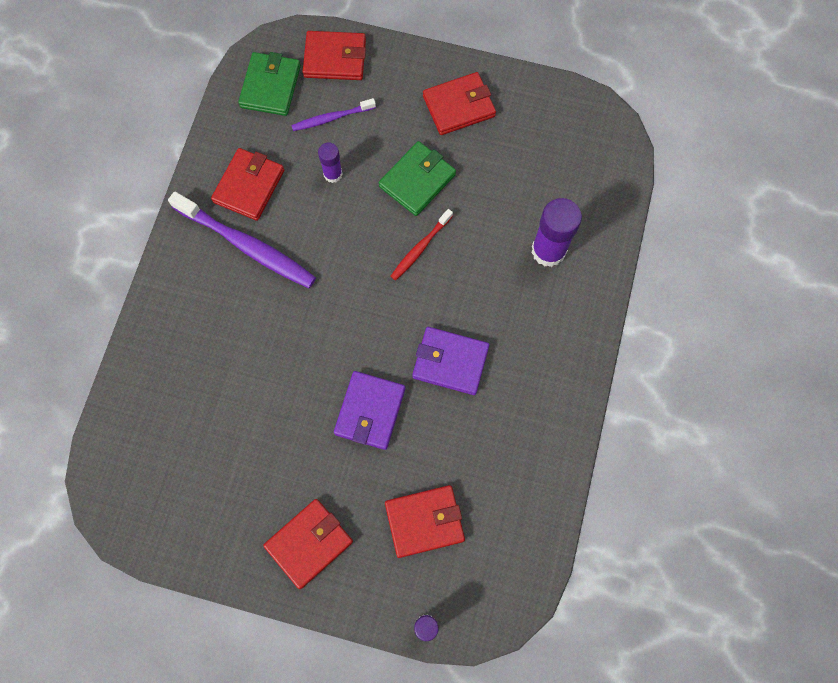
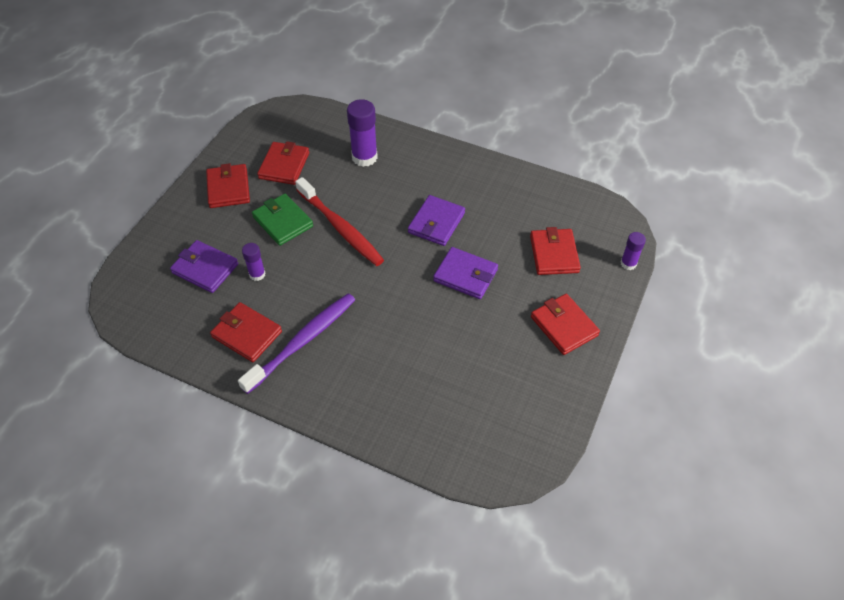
camera: 80 degrees left, 20 degrees down
green wallet [238,52,301,116] -> none
purple toothbrush [291,98,376,131] -> purple wallet [170,240,238,293]
red wallet [303,31,366,80] -> red wallet moved to [257,141,309,185]
red toothbrush [390,209,453,281] -> red toothbrush [295,177,384,266], size x1.85

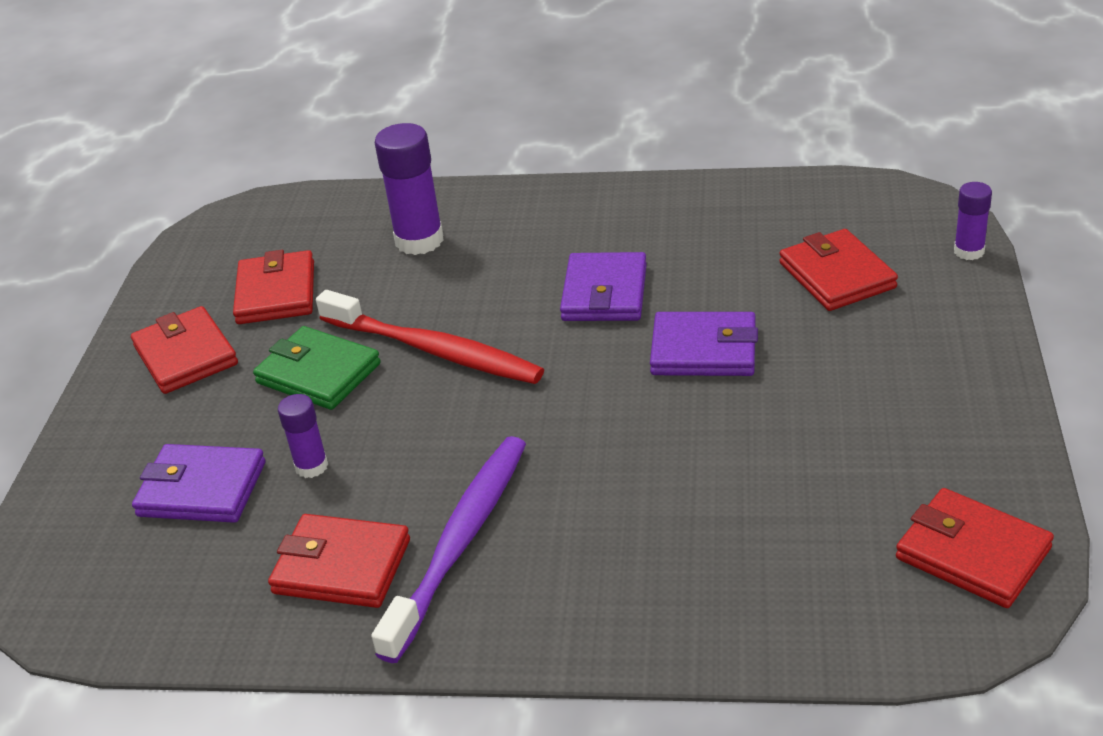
camera: 15 degrees left, 15 degrees down
red wallet [531,294,600,355] -> red wallet moved to [896,488,1054,608]

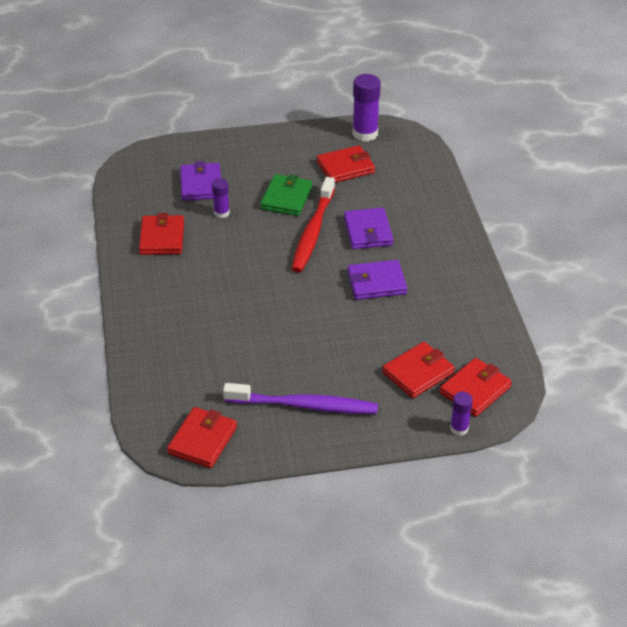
camera: 70 degrees right, 5 degrees up
red wallet [131,306,238,394] -> red wallet moved to [440,358,512,417]
purple toothbrush [371,436,526,663] -> purple toothbrush moved to [223,383,378,414]
purple glue stick [375,123,444,255] -> purple glue stick moved to [353,74,381,142]
purple wallet [650,312,758,376] -> purple wallet moved to [344,208,394,249]

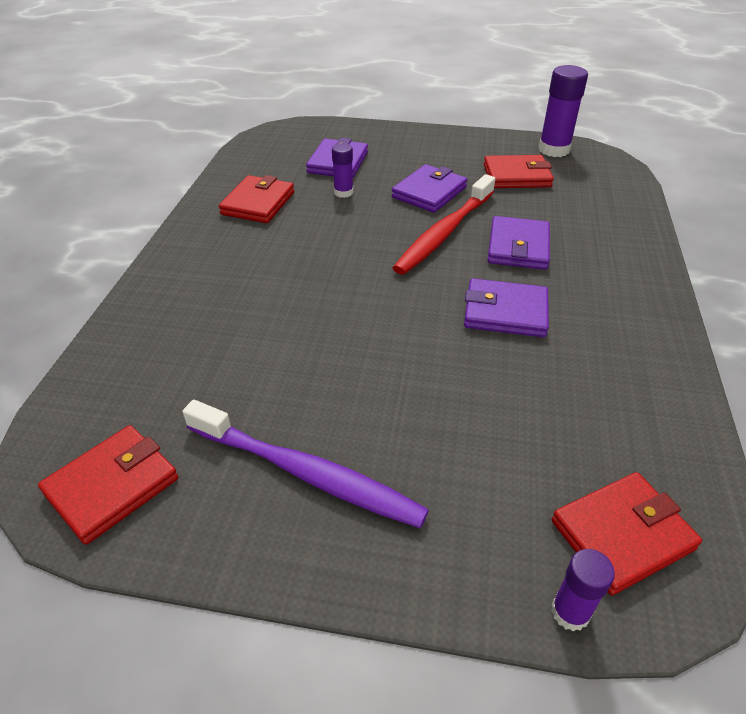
camera: 20 degrees right, 0 degrees up
green wallet [260,174,312,216] -> purple wallet [392,164,467,213]
red wallet [382,342,455,398] -> none

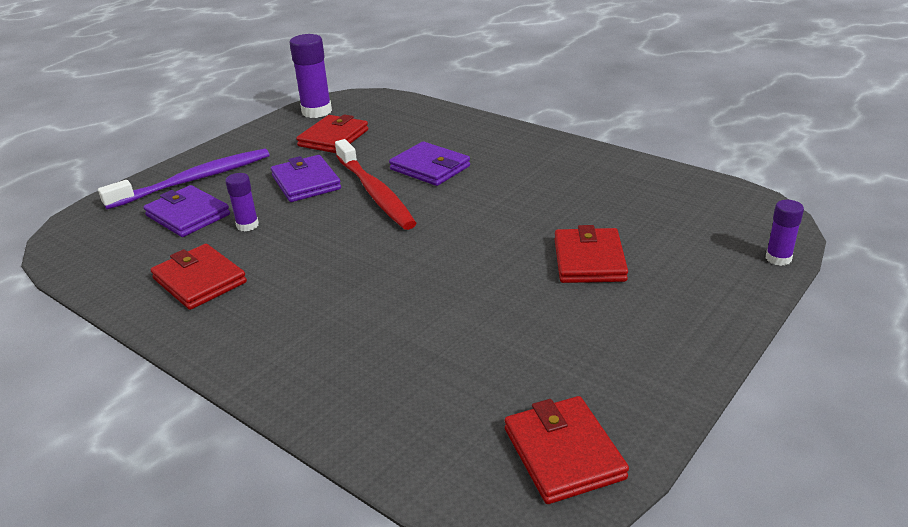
camera: 60 degrees left, 10 degrees down
purple toothbrush [183,400,429,528] -> purple toothbrush moved to [98,148,270,209]
purple wallet [464,278,549,337] -> none
red wallet [552,472,702,596] -> red wallet moved to [554,225,628,283]

